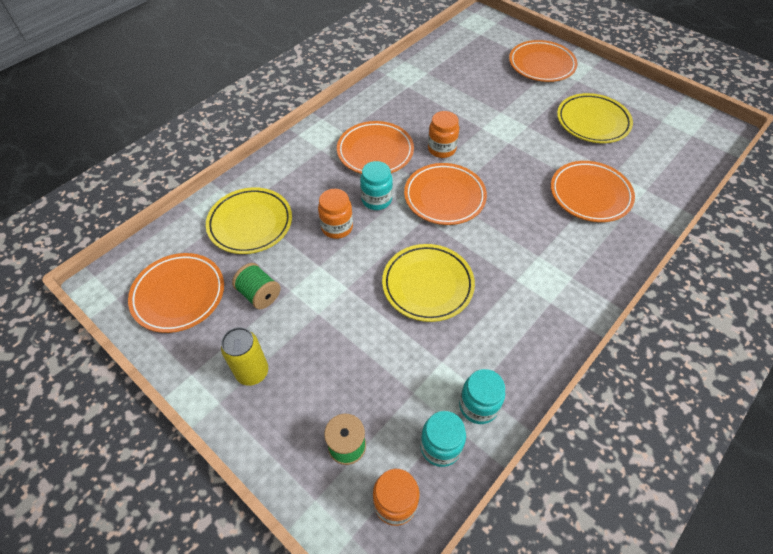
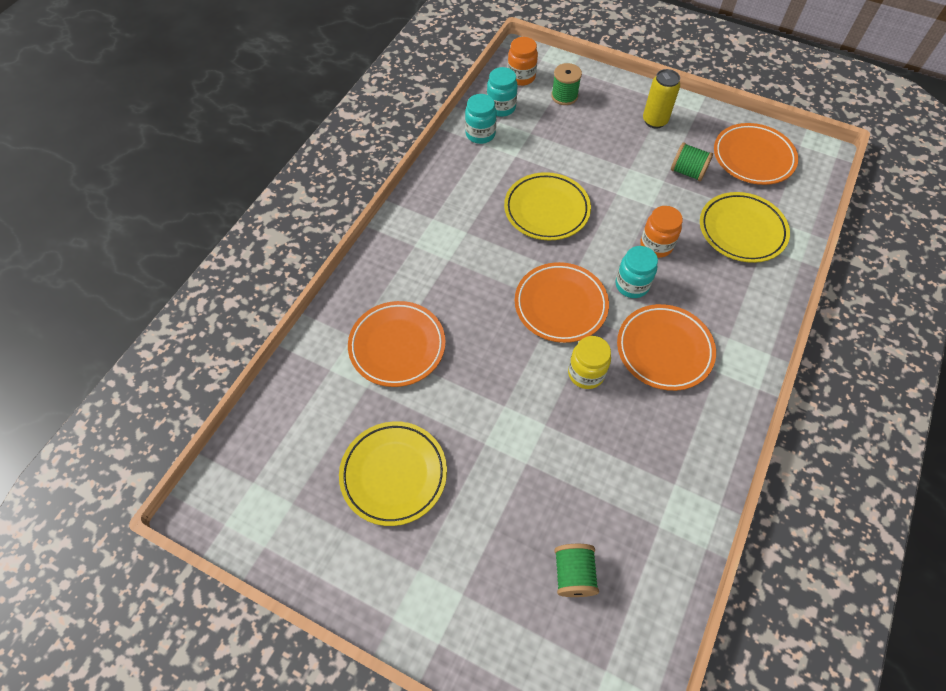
camera: 165 degrees right, 5 degrees up
orange jar [428,111,459,158] -> yellow jar [568,336,611,389]
orange plate [509,40,577,82] -> none
none -> green spool [554,544,599,597]

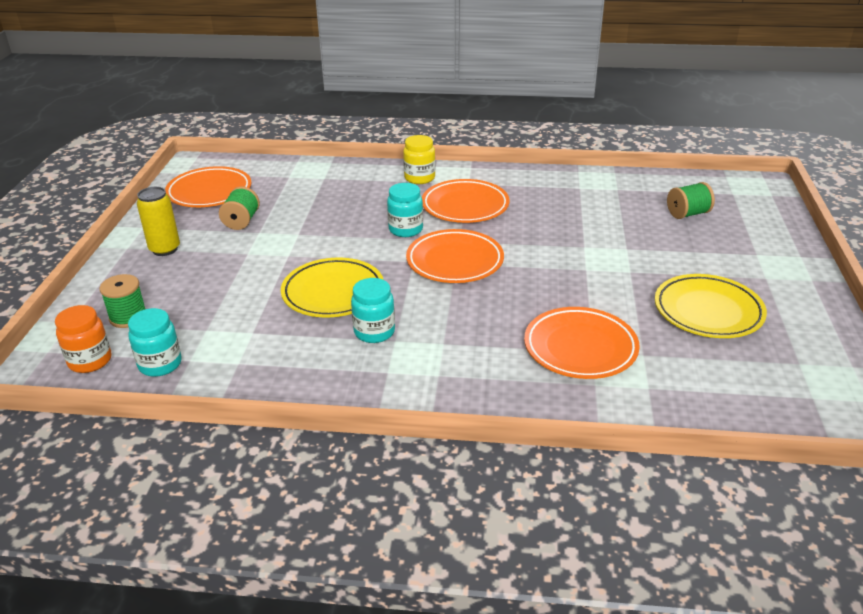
camera: 110 degrees left, 25 degrees down
turquoise jar [465,94,497,144] -> turquoise jar moved to [351,278,395,343]
yellow jar [568,336,611,389] -> yellow jar moved to [403,135,435,184]
orange jar [640,206,683,258] -> none
yellow plate [700,192,790,263] -> none

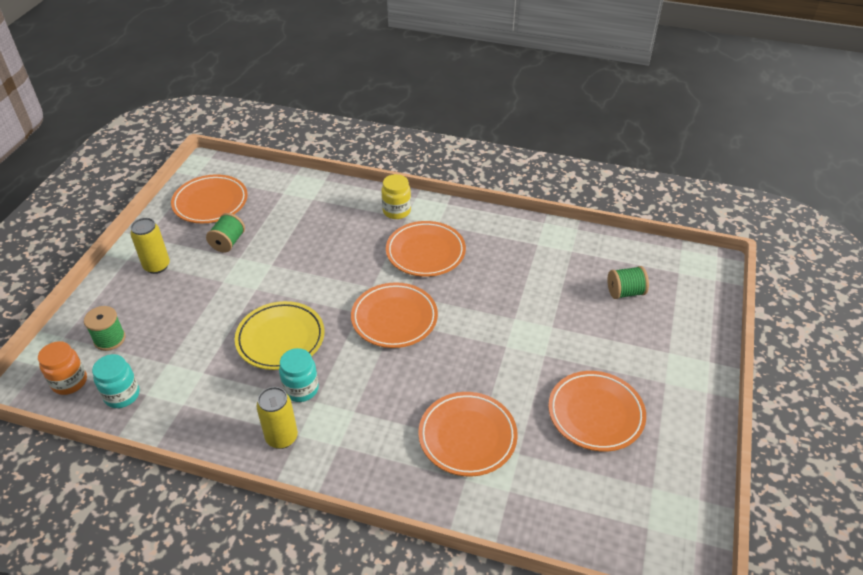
camera: 10 degrees right, 10 degrees up
turquoise jar [387,183,423,237] -> none
yellow plate [655,274,767,338] -> orange plate [548,371,646,452]
none -> yellow can [256,387,298,449]

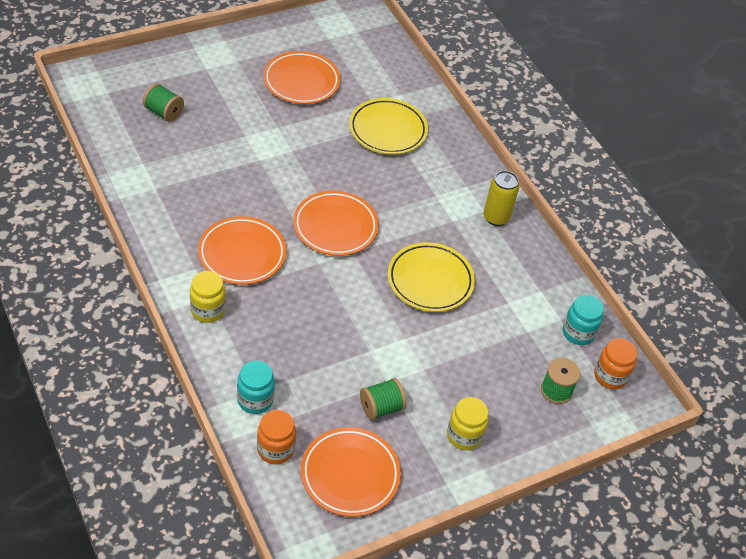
camera: 140 degrees left, 5 degrees up
yellow can [130,218,170,274] -> yellow jar [447,397,488,450]
turquoise jar [279,348,319,402] -> turquoise jar moved to [237,360,275,414]
orange plate [418,392,518,477] -> yellow plate [349,98,428,155]
none -> orange jar [257,410,296,464]

